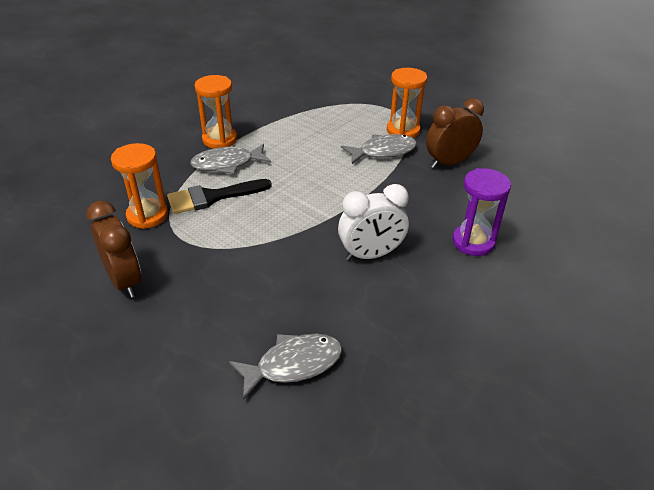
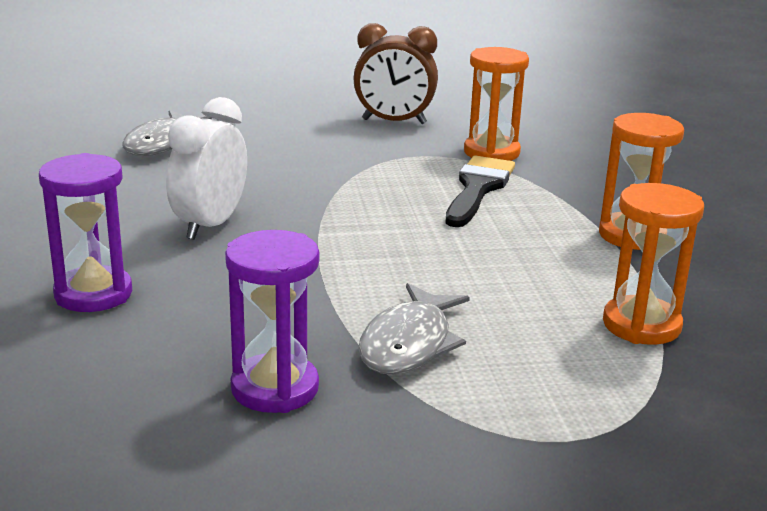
camera: 130 degrees right, 15 degrees down
grey fish [190,144,271,174] -> none
orange hourglass [387,68,427,138] -> orange hourglass moved to [603,183,704,345]
brown clock [426,98,484,168] -> purple hourglass [225,230,319,413]

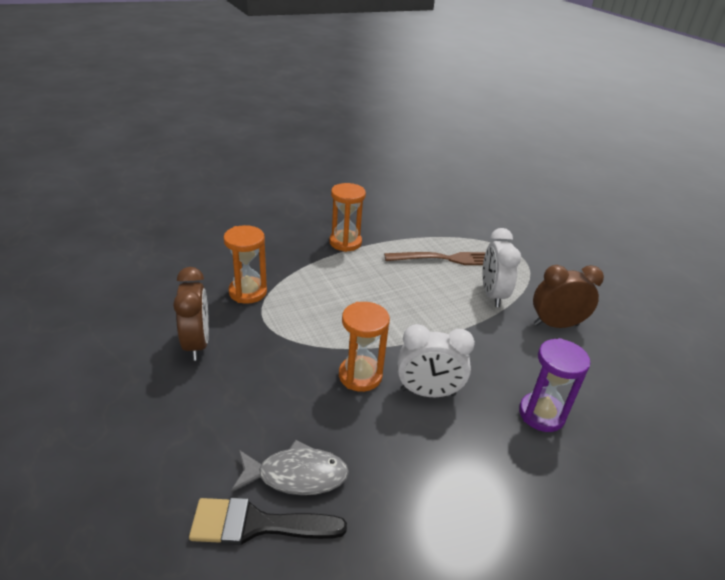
camera: 110 degrees left, 10 degrees up
purple hourglass [225,230,319,413] -> brown clock [533,265,604,328]
grey fish [358,283,470,375] -> white clock [482,228,521,307]
black brush [445,156,515,227] -> black brush moved to [189,497,347,545]
orange hourglass [603,183,704,345] -> orange hourglass moved to [339,302,390,392]
none -> brown fork [384,252,486,265]

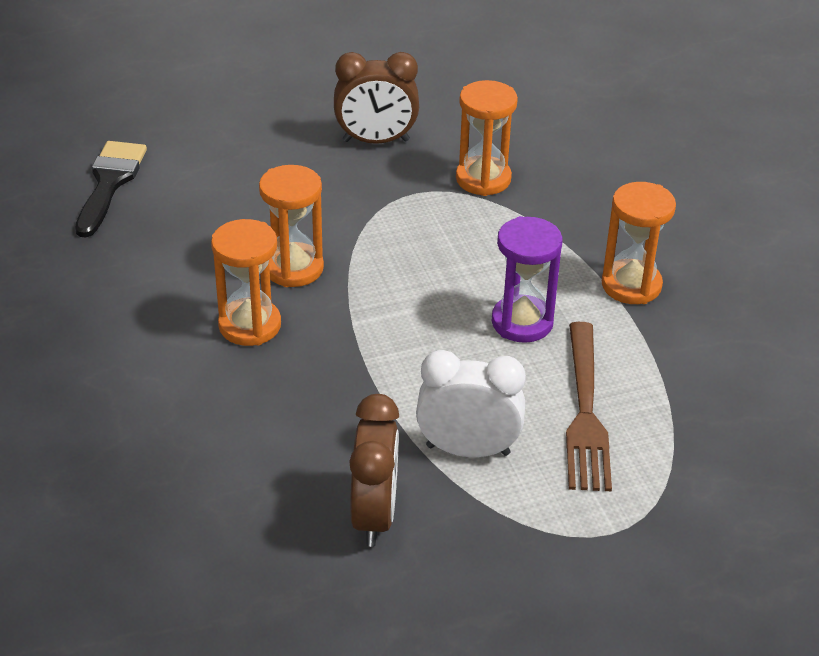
camera: 100 degrees right, 5 degrees up
grey fish [231,440,349,495] -> none
white clock [397,324,475,397] -> orange hourglass [211,219,281,346]
purple hourglass [519,338,591,432] -> purple hourglass moved to [492,216,563,343]

